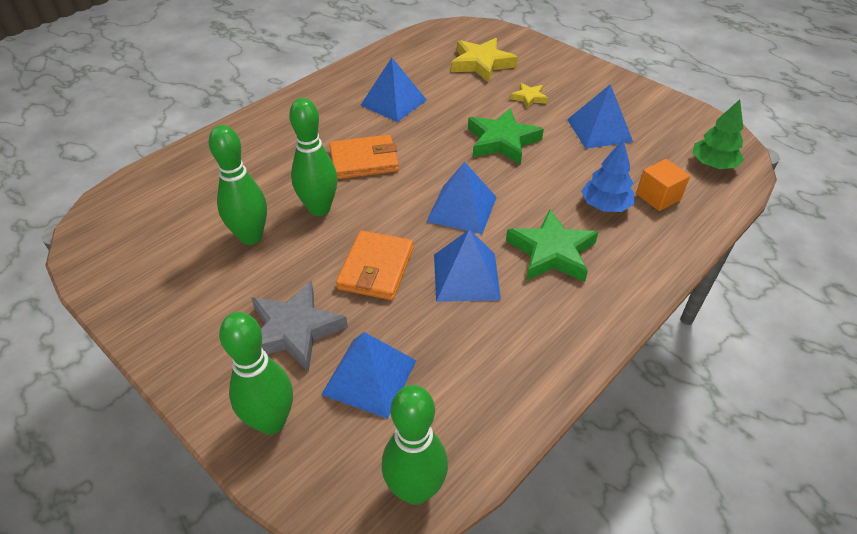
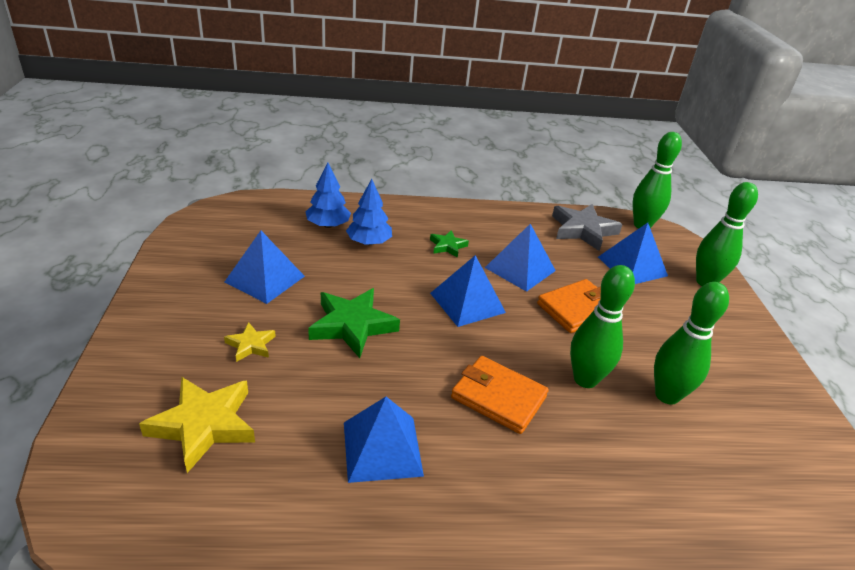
camera: 140 degrees left, 10 degrees down
grey star [251,281,348,372] -> grey star moved to [552,204,623,251]
green star [506,209,598,282] -> green star [430,230,469,258], size x0.53
orange cube [636,159,690,211] -> blue tree [306,162,351,228]
green tree [692,99,744,169] -> none

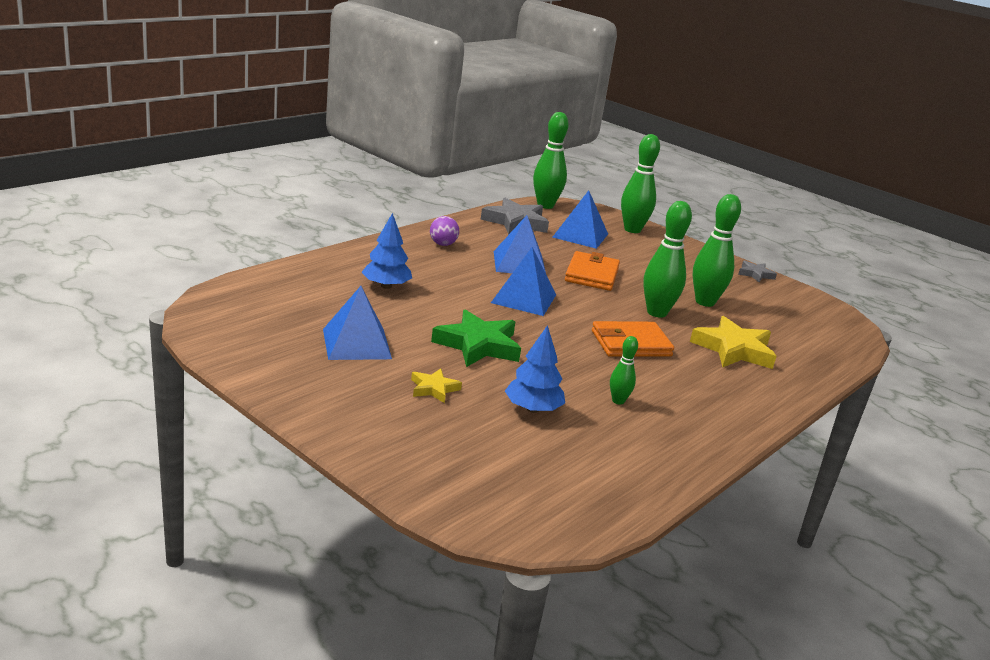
camera: 45 degrees left, 10 degrees down
yellow star [139,377,255,473] -> yellow star moved to [690,316,776,369]
blue tree [306,162,351,228] -> blue tree moved to [505,325,565,413]
blue pyramid [344,397,424,483] -> green bowling pin [610,336,638,405]
green star [430,230,469,258] -> none
none -> purple ball [430,216,459,246]
none -> grey star [738,261,777,283]

